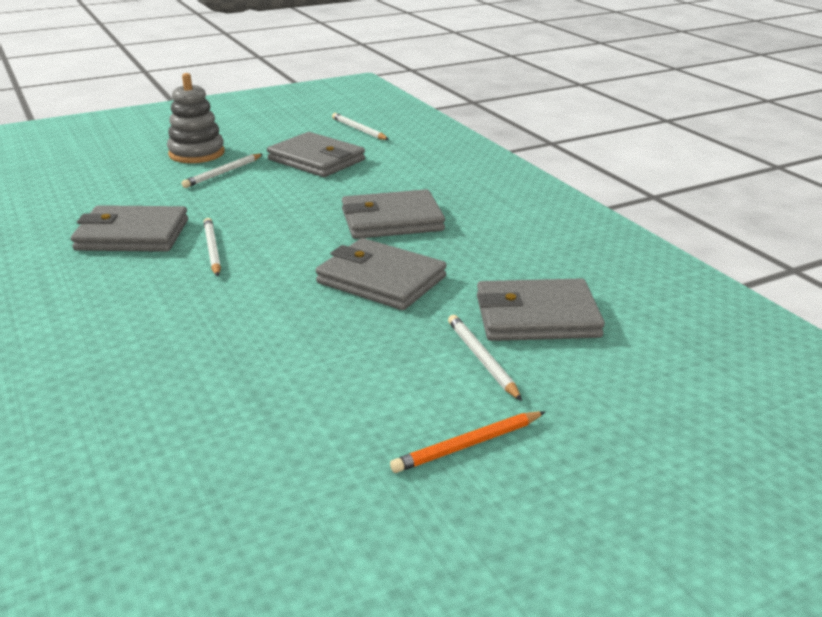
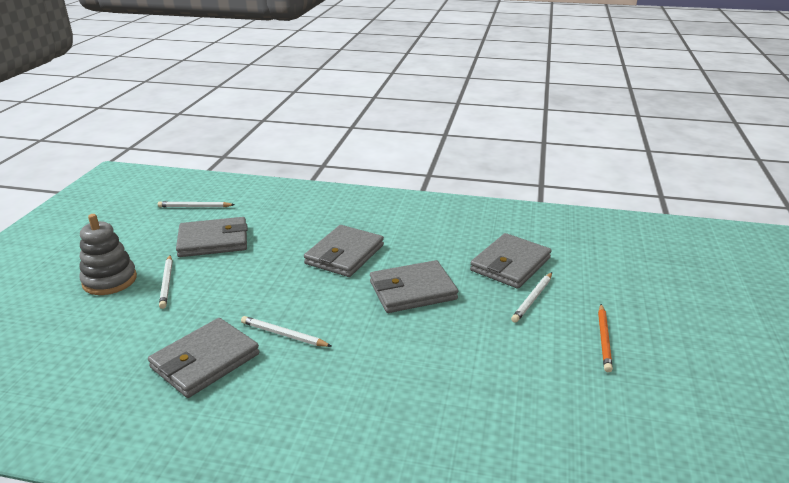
camera: 50 degrees left, 0 degrees up
white pencil [448,315,522,401] -> white pencil turned 75 degrees counterclockwise [511,272,552,323]

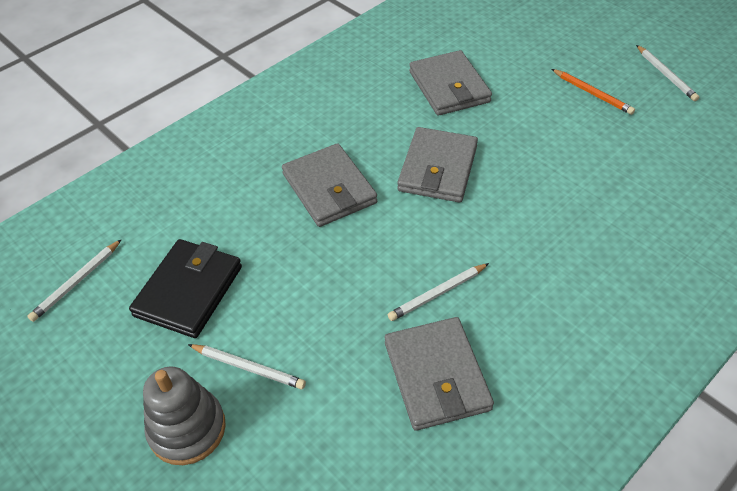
camera: 55 degrees left, 20 degrees up
grey wallet [176,217,248,257] -> black wallet [129,239,242,338]
white pencil [511,272,552,323] -> white pencil moved to [636,45,699,101]

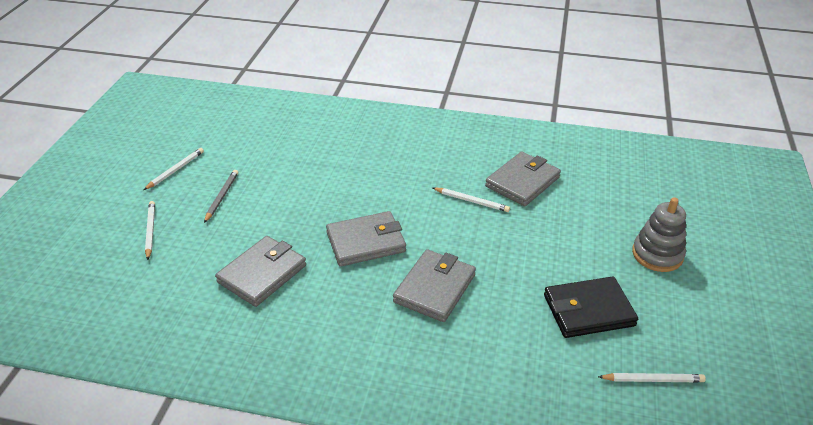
camera: 125 degrees left, 10 degrees down
white pencil [188,344,306,389] -> white pencil moved to [145,201,155,260]
orange pencil [552,69,635,115] -> grey pencil [204,170,238,223]

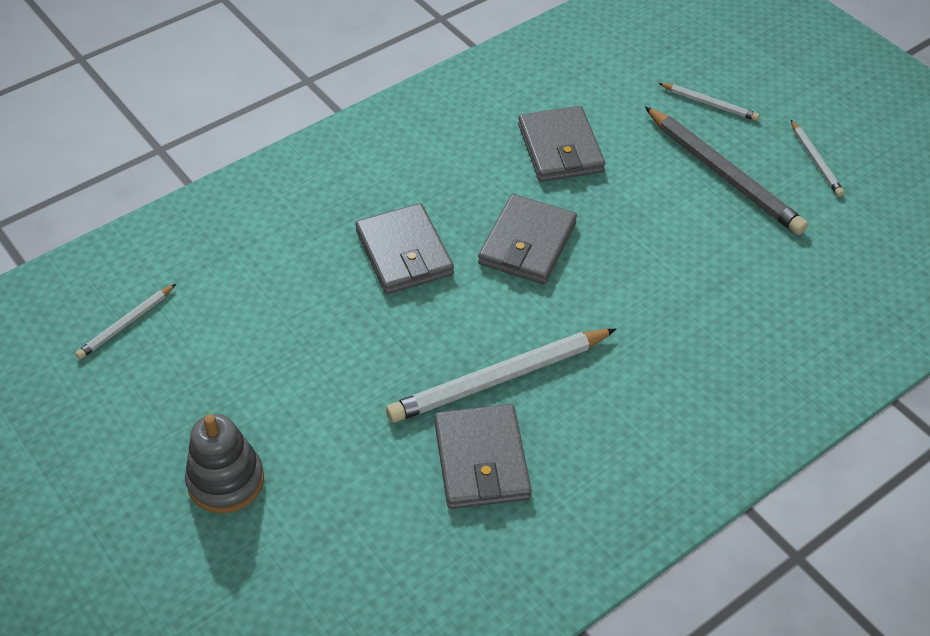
camera: 130 degrees right, 10 degrees up
grey pencil [204,170,238,223] -> grey pencil [645,106,808,235], size x1.96
white pencil [433,187,510,212] -> white pencil [386,329,616,423], size x1.96
black wallet [544,276,638,338] -> none

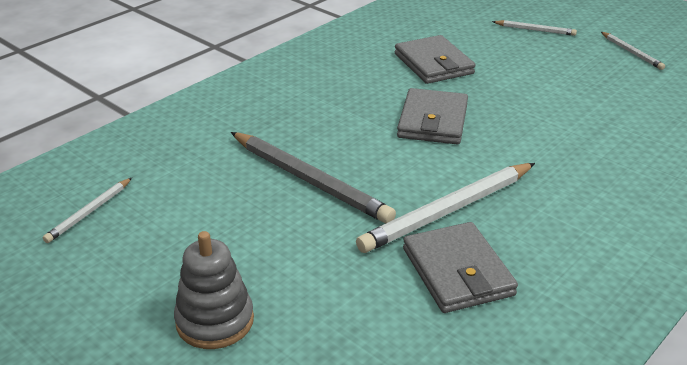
camera: 10 degrees left, 15 degrees down
grey wallet [355,203,454,294] -> none
grey pencil [645,106,808,235] -> grey pencil moved to [231,132,396,224]

